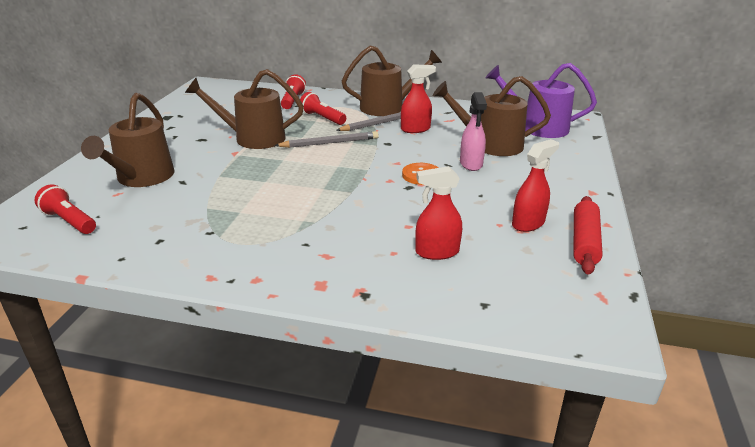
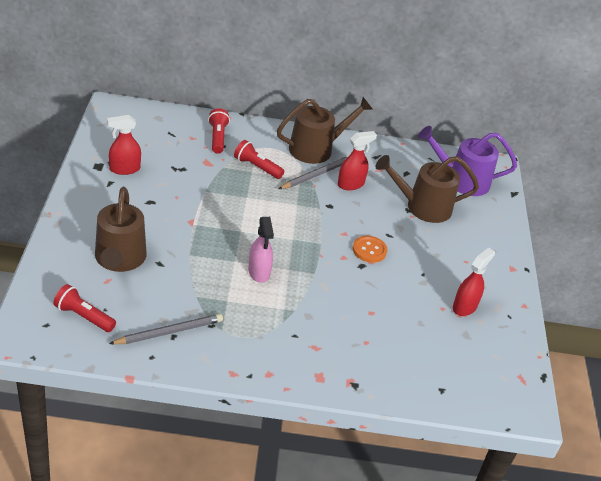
camera: 15 degrees left, 10 degrees up
brown watering can [185,69,304,149] -> none
grey pencil [274,131,379,148] -> grey pencil moved to [109,314,223,344]
red spray bottle [415,166,462,260] -> red spray bottle moved to [107,115,141,175]
pink spray bottle [460,92,487,171] -> pink spray bottle moved to [248,217,274,283]
red rolling pin [573,196,603,275] -> none

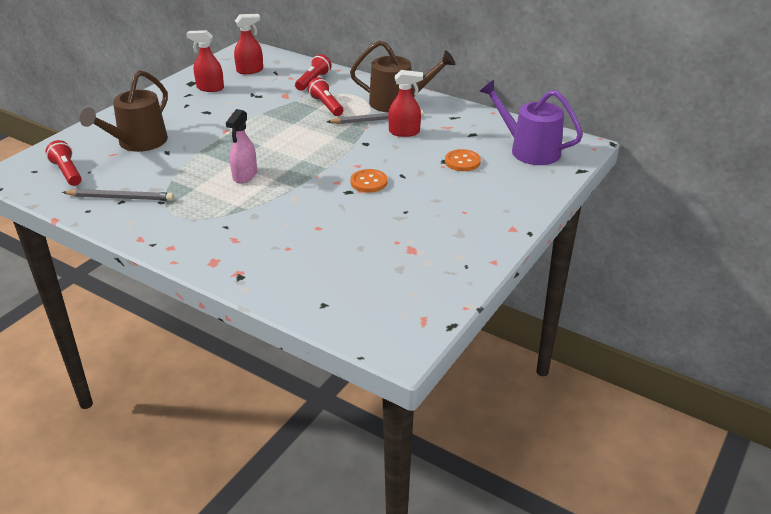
camera: 35 degrees right, 5 degrees down
brown watering can [376,155,479,223] -> orange button [445,149,481,171]
red spray bottle [453,247,495,316] -> red spray bottle moved to [234,14,263,74]

